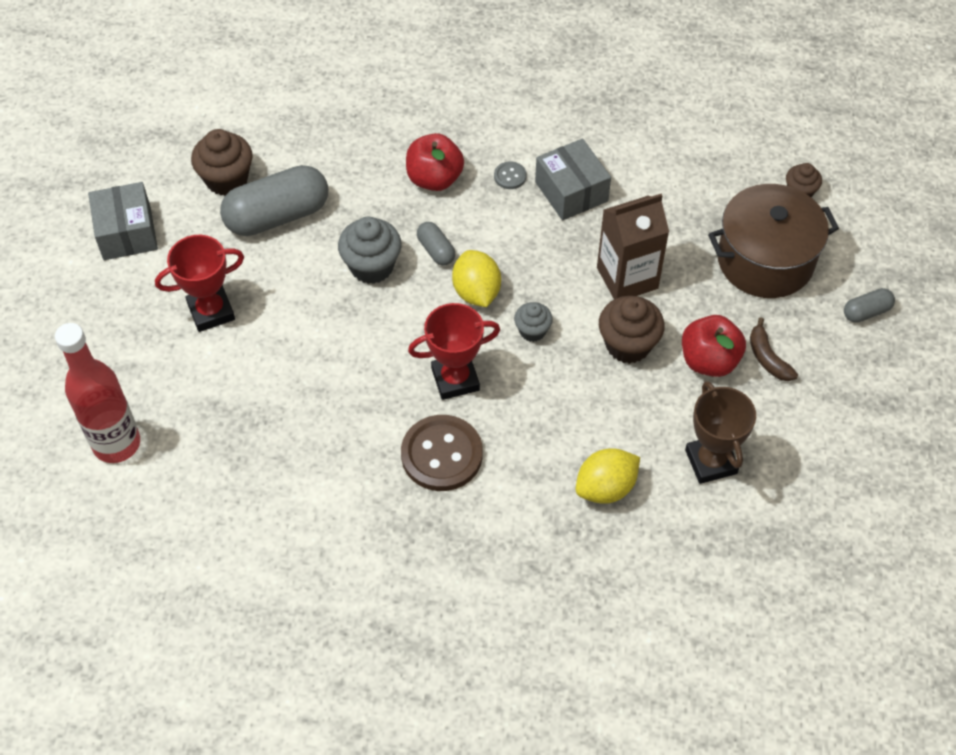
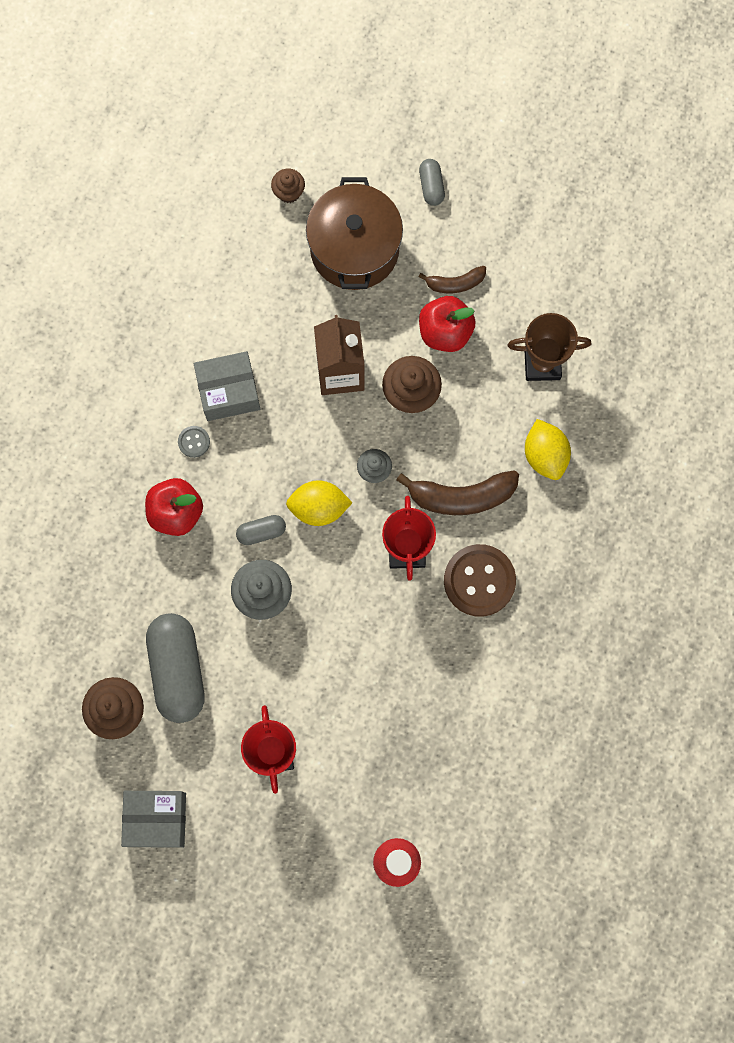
camera: 75 degrees left, 20 degrees up
none -> brown banana [397,470,519,515]

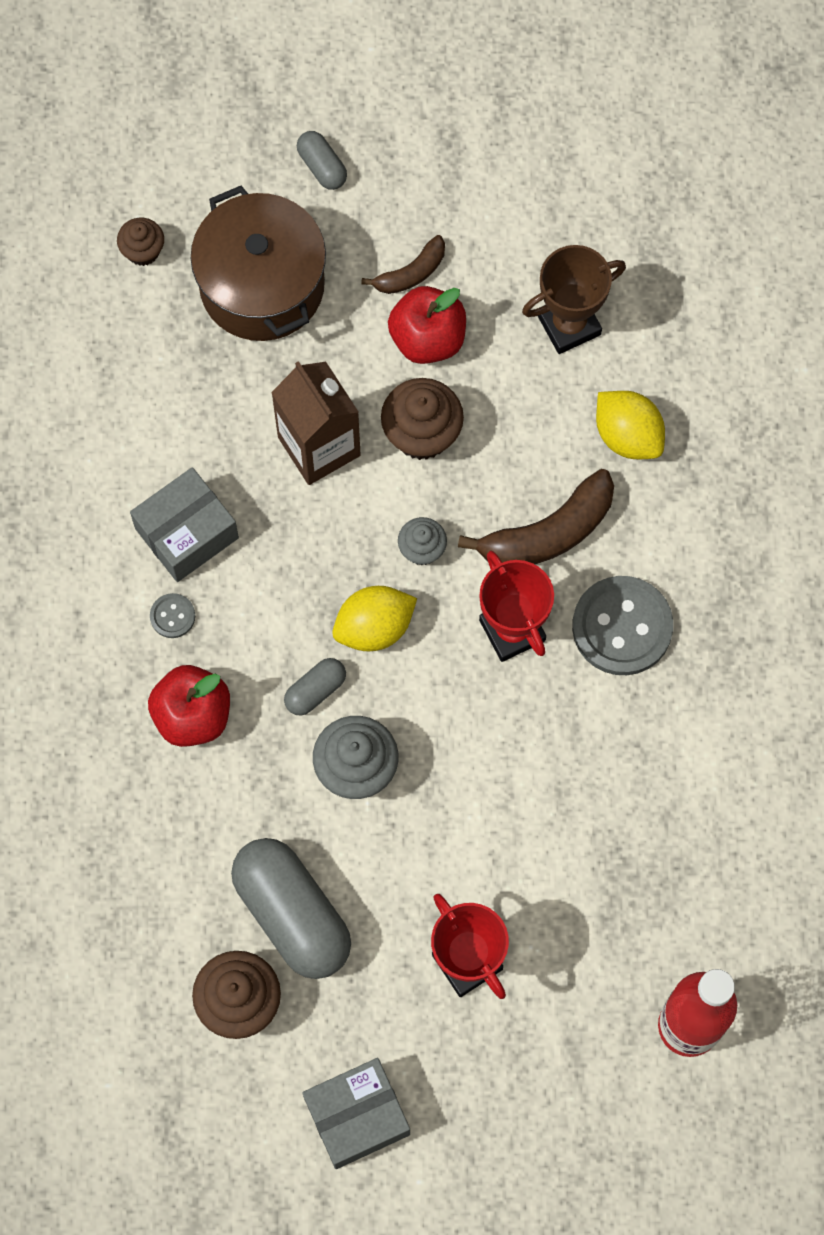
camera: 25 degrees left, 5 degrees down
brown button [444,544,516,617] -> grey button [572,576,673,675]

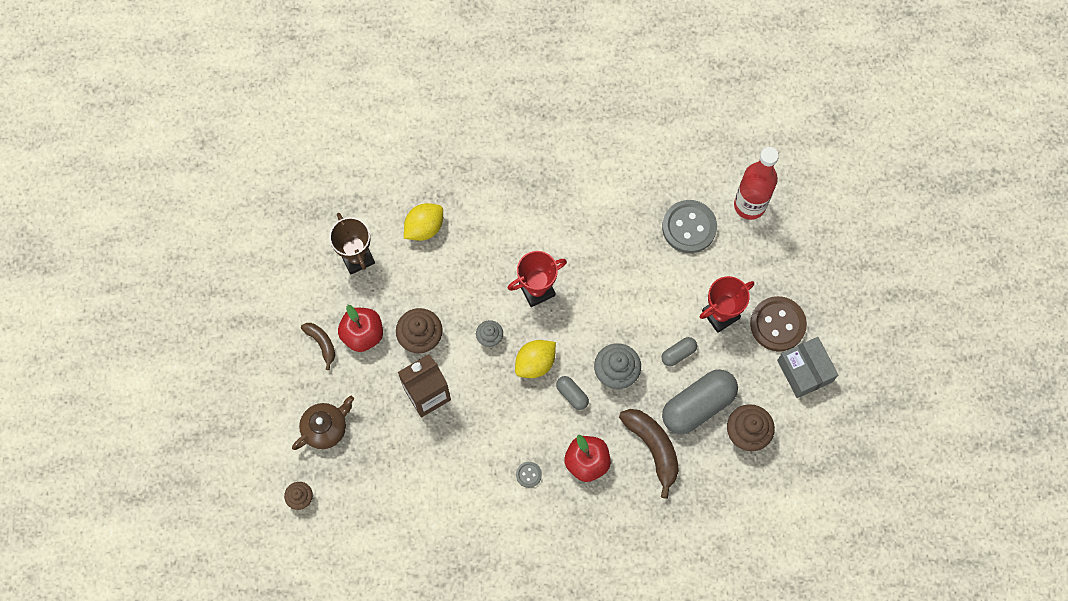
camera: 90 degrees left, 0 degrees up
grey box [130,467,239,582] -> none
brown pot [191,186,326,341] -> brown teapot [292,396,354,450]
grey capsule [297,131,347,190] -> grey capsule moved to [661,337,697,366]
yellow lemon [332,586,417,651] -> yellow lemon turned 75 degrees clockwise [515,340,556,378]
brown banana [458,469,614,564] -> brown banana moved to [619,409,679,499]
grey button [572,576,673,675] -> grey button moved to [662,200,717,253]
none -> brown button [750,296,807,352]

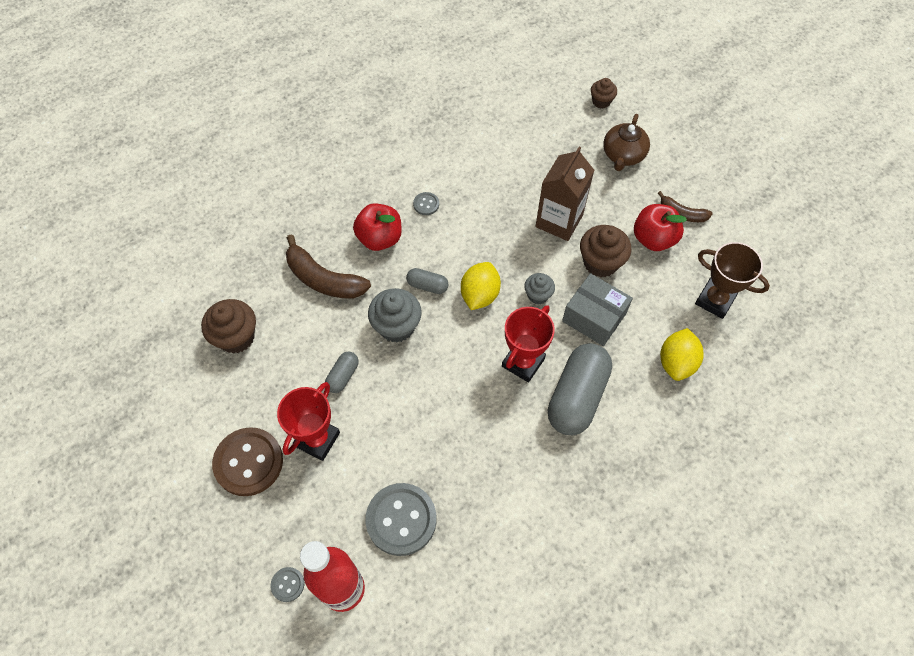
camera: 150 degrees right, 10 degrees down
grey capsule [662,369,738,434] -> grey capsule moved to [548,343,612,435]
grey box [777,337,838,398] -> grey box moved to [562,273,633,346]
none -> grey button [271,567,304,602]

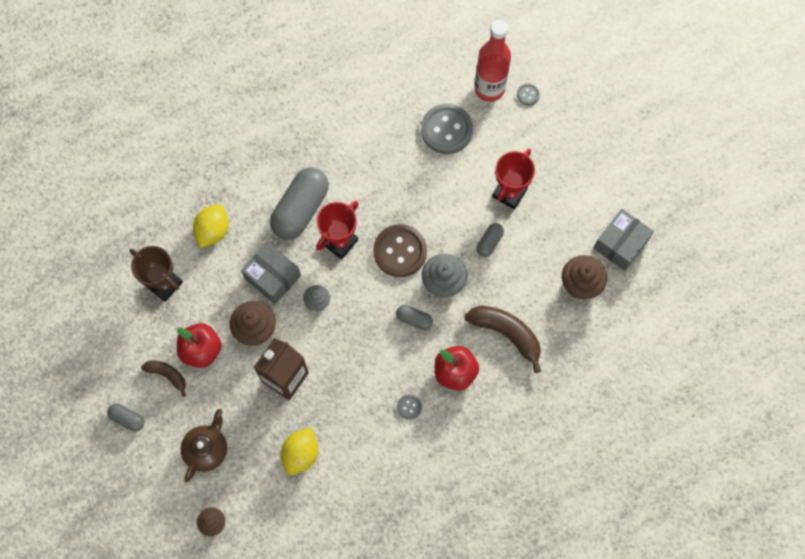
camera: 175 degrees left, 10 degrees up
brown button [212,427,283,496] -> brown button moved to [373,224,427,277]
yellow lemon [461,262,501,310] -> yellow lemon moved to [281,427,318,475]
none -> grey capsule [107,404,144,432]
none -> grey box [594,209,654,271]

